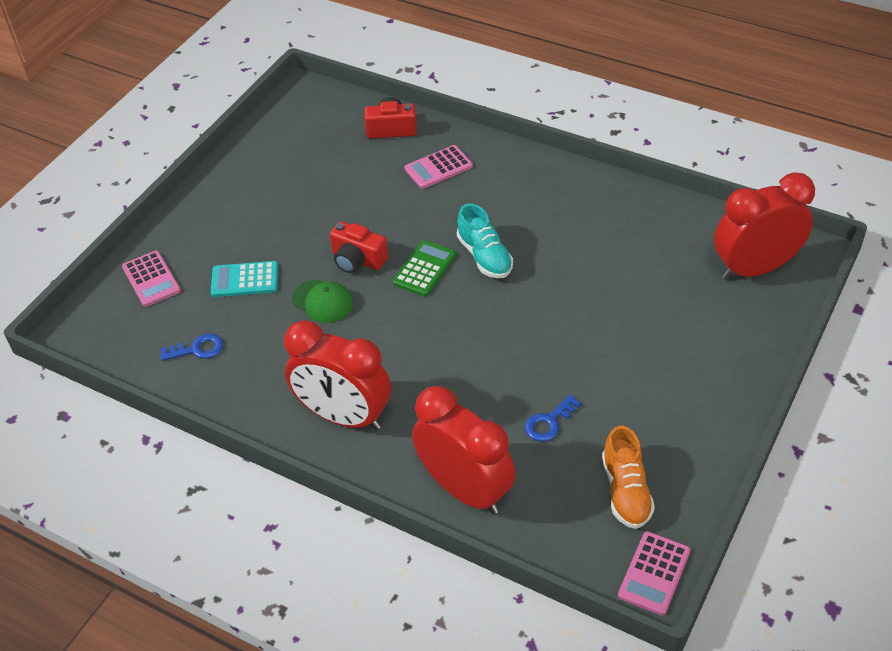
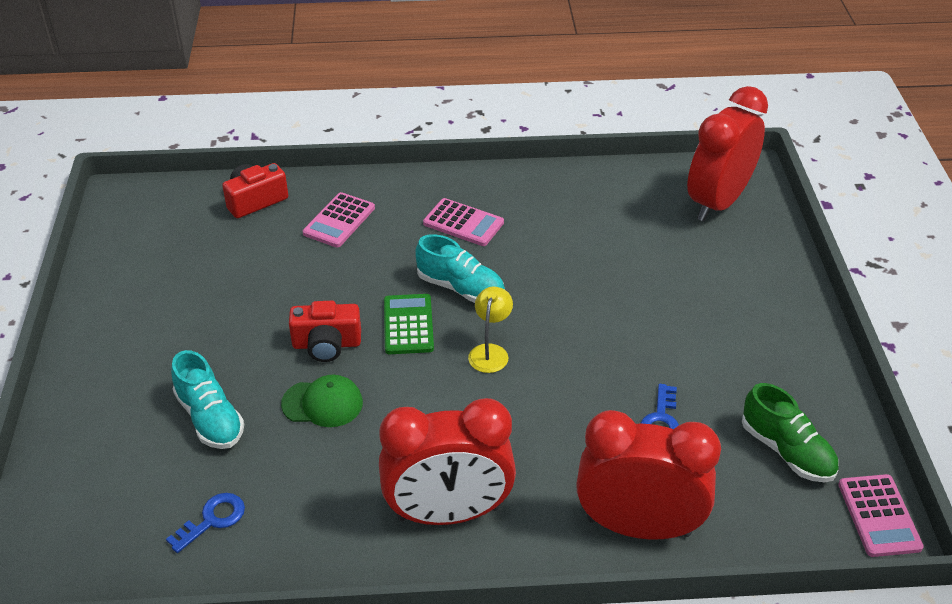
camera: 35 degrees left, 5 degrees down
pink calculator [122,251,181,307] -> pink calculator moved to [423,198,504,246]
turquoise calculator [211,261,278,297] -> turquoise shoe [171,350,244,449]
orange shoe [602,426,655,529] -> green shoe [742,383,839,482]
none -> yellow lamp [468,287,513,373]

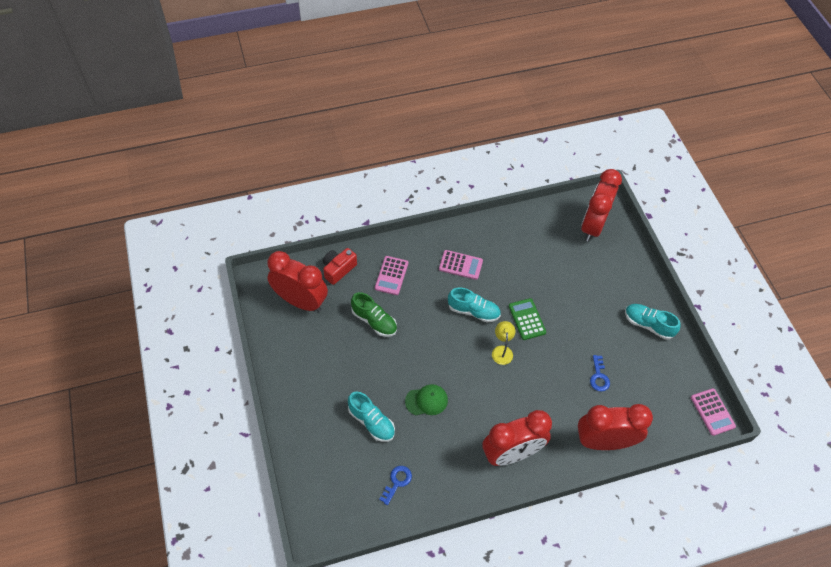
camera: 15 degrees left, 15 degrees up
red camera [289,301,361,362] -> none
green calculator [384,294,434,354] -> green calculator moved to [509,298,546,340]
green shoe [742,383,839,482] -> green shoe moved to [351,292,397,337]
none -> red clock [267,251,328,312]
none -> turquoise shoe [625,304,680,340]

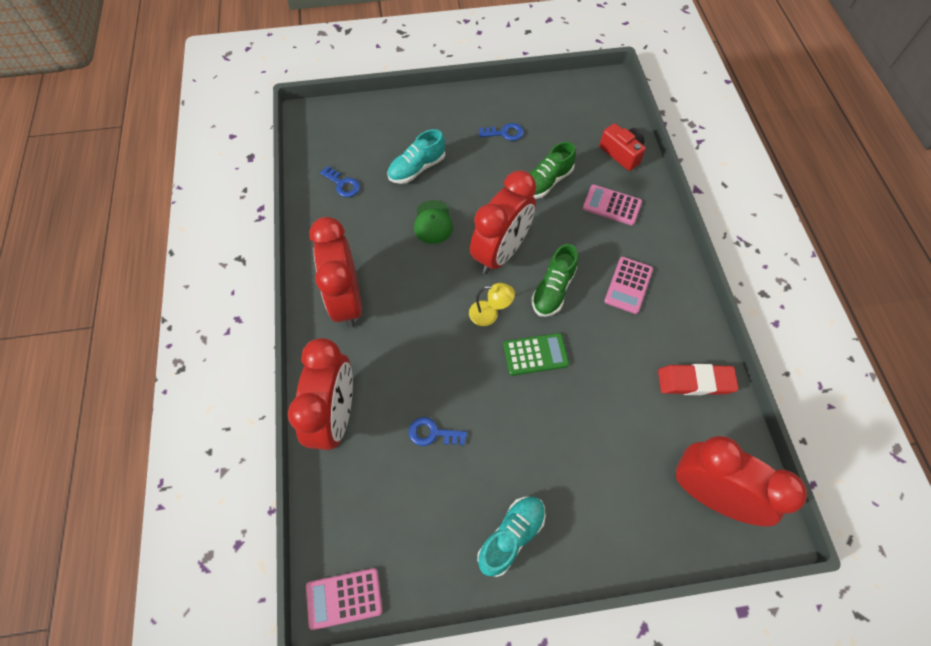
camera: 100 degrees right, 5 degrees up
red clock [267,251,328,312] -> red clock moved to [470,170,536,274]
turquoise shoe [448,287,501,323] -> green shoe [532,244,578,317]
none -> blue key [479,123,524,141]
none -> red eraser [658,364,739,395]

